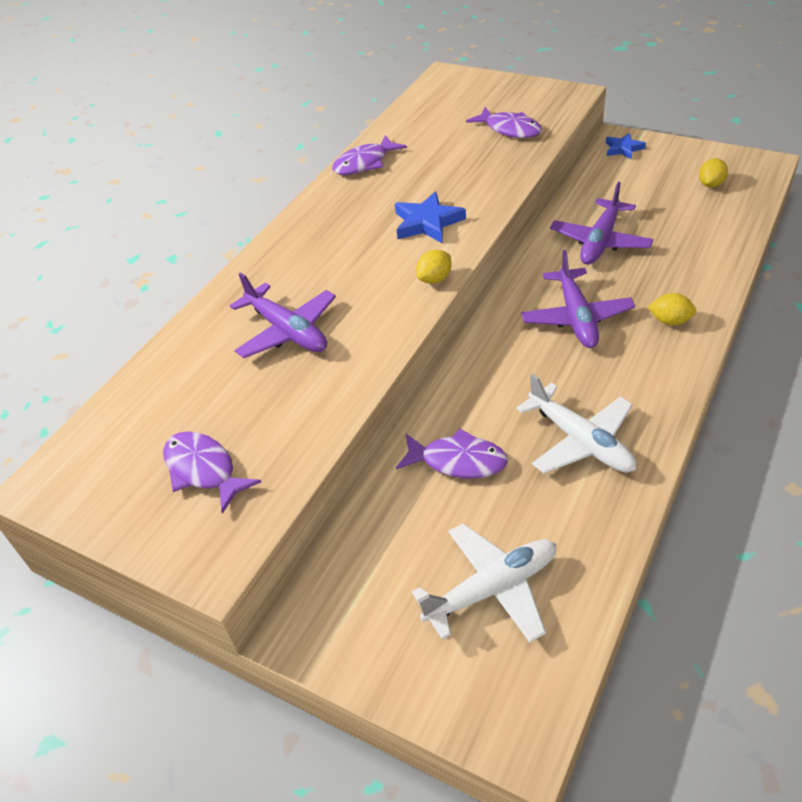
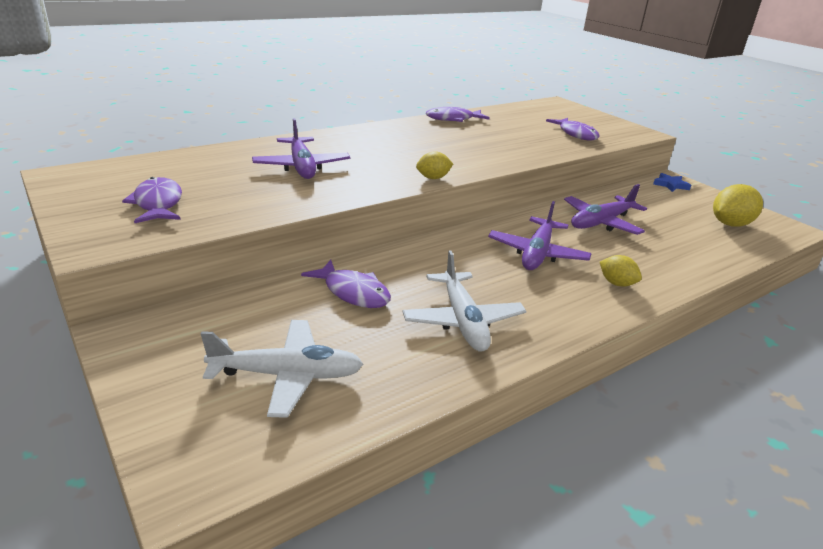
camera: 20 degrees right, 15 degrees down
blue star [395,192,466,243] -> none
yellow lemon [699,158,728,188] -> yellow lemon [713,184,763,227], size x1.68

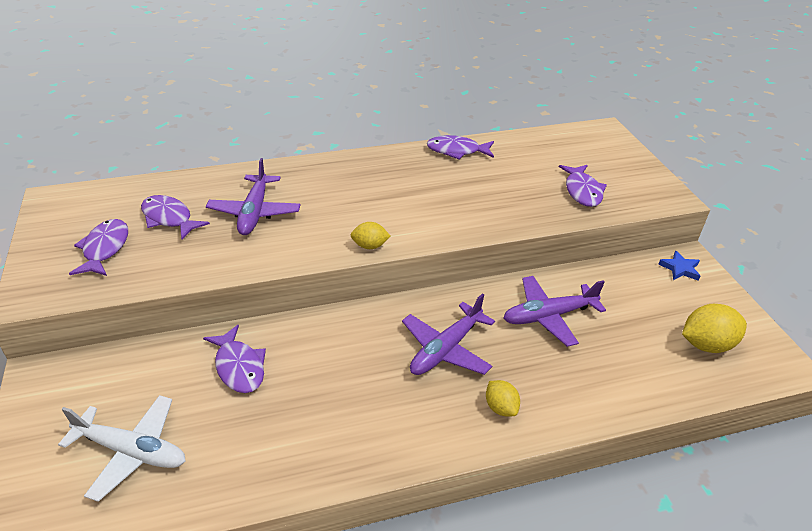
camera: 20 degrees right, 10 degrees up
white plane [403,250,526,352] -> none
none -> purple fish [141,195,210,239]

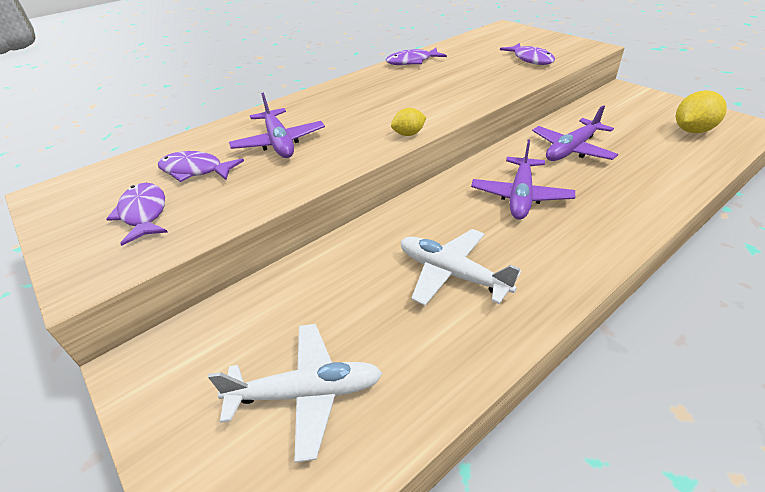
camera: 20 degrees left, 0 degrees up
purple fish [203,325,266,393] -> none
yellow lemon [486,380,520,417] -> none
blue star [658,250,700,281] -> none
none -> white plane [400,229,521,306]

